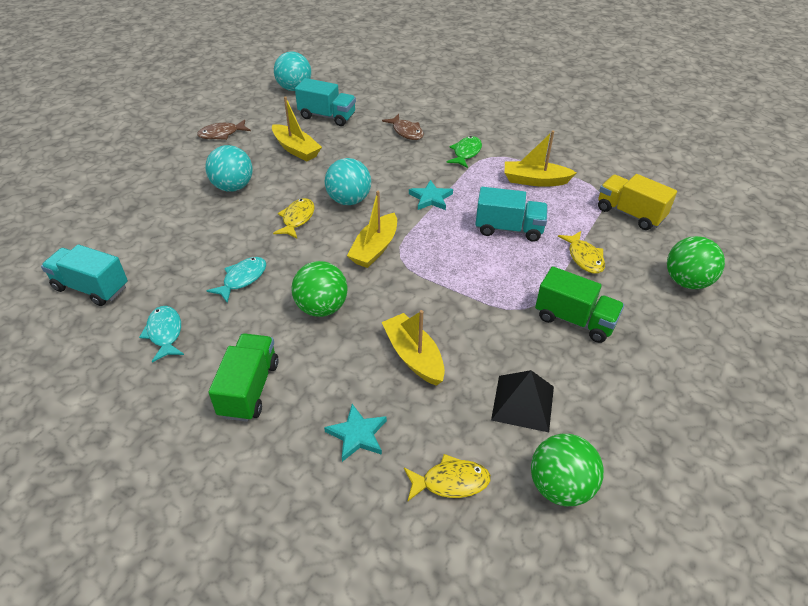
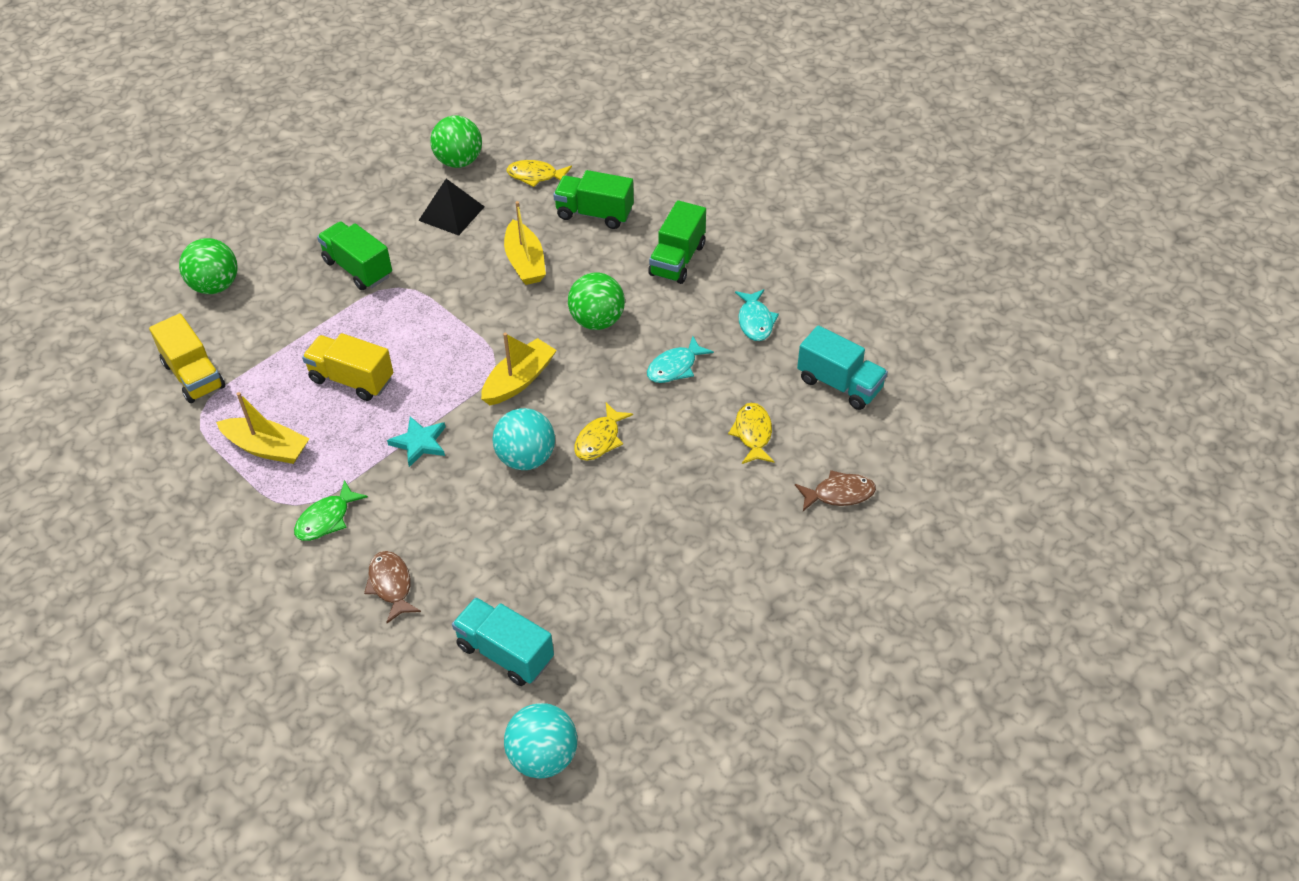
camera: 165 degrees left, 5 degrees up
brown fish [197,120,251,140] -> brown fish moved to [795,470,876,511]
turquoise ball [205,145,253,192] -> none
yellow boat [272,97,322,161] -> none
turquoise star [324,404,387,462] -> green truck [553,170,634,229]
turquoise truck [475,187,548,242] -> yellow truck [302,333,393,401]
yellow fish [558,231,605,274] -> yellow fish moved to [728,403,775,464]

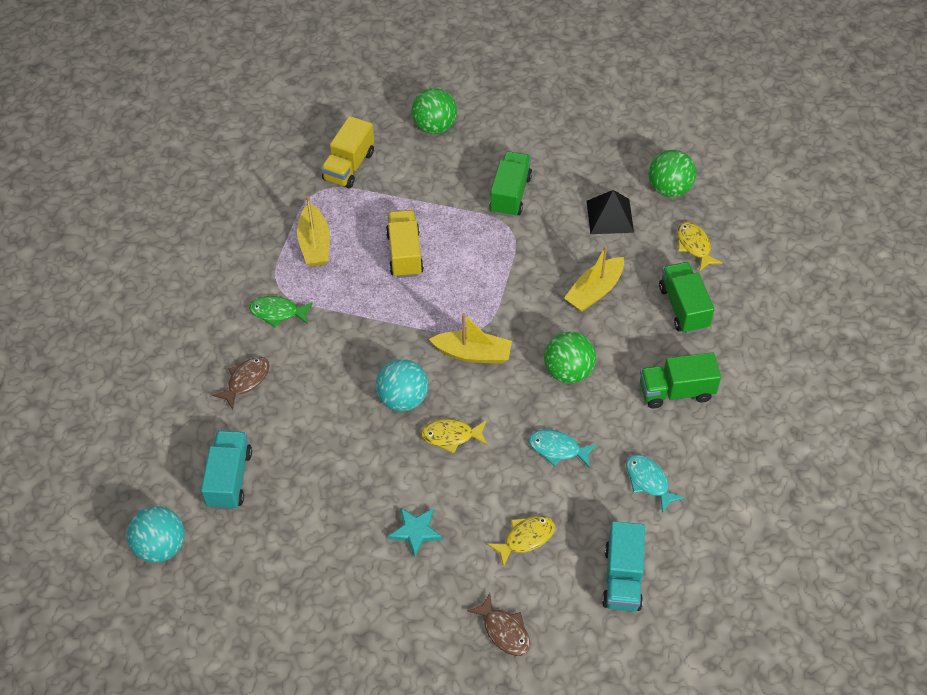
camera: 60 degrees right, 5 degrees up
turquoise star [387,416,446,467] -> turquoise star moved to [388,508,443,557]
turquoise fish [735,289,779,341] -> turquoise fish turned 90 degrees clockwise [626,454,685,513]

